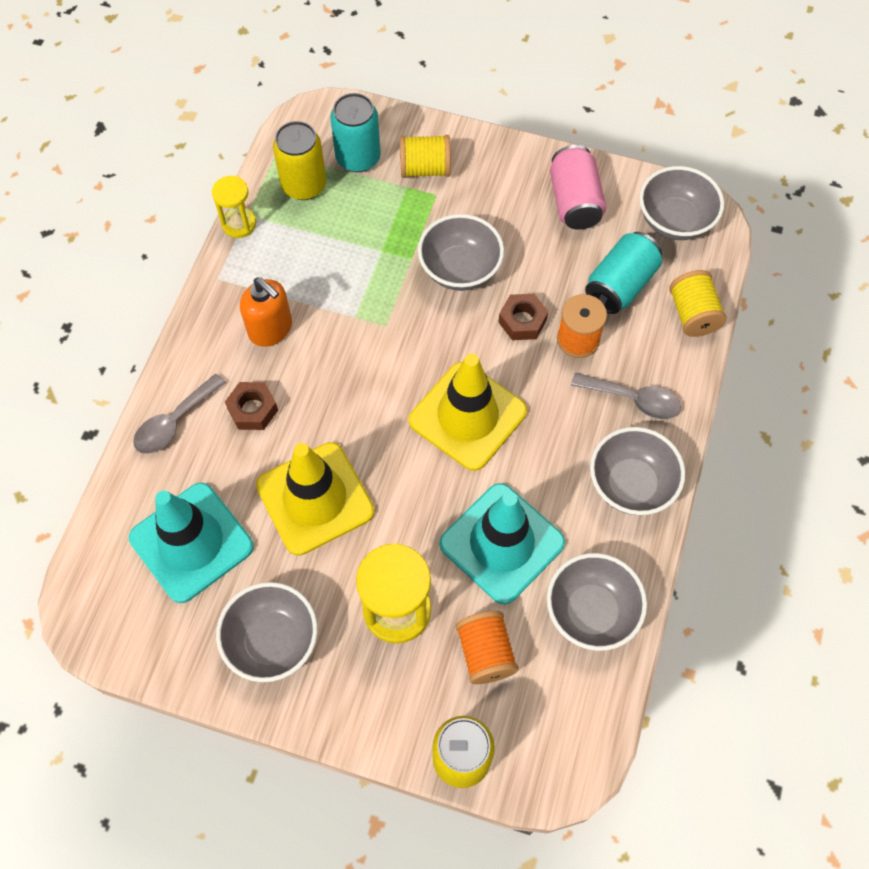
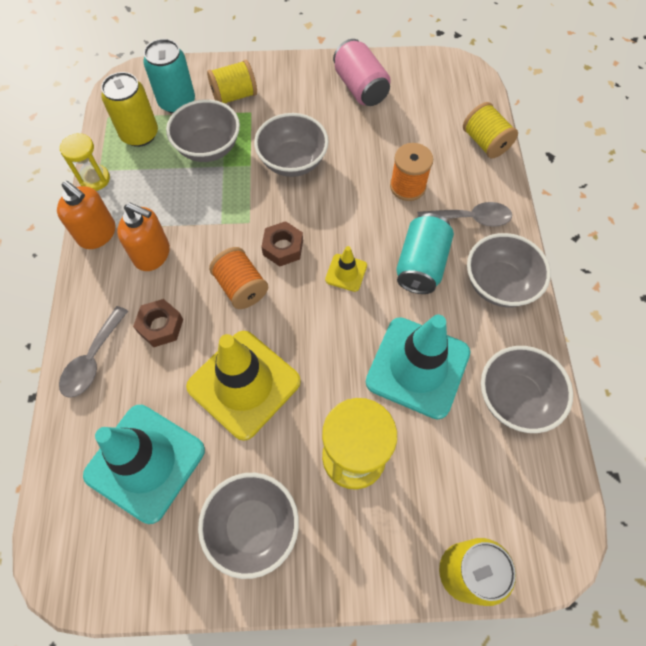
camera: 20 degrees left, 0 degrees up
yellow traffic cone [409,353,527,471] -> yellow traffic cone [325,246,367,292], size x0.44
orange spool [456,611,519,684] -> orange spool moved to [209,247,268,309]
brown nut [498,294,548,340] -> brown nut moved to [261,221,303,266]
turquoise can [585,232,662,314] -> turquoise can moved to [396,213,454,294]
grey bowl [639,166,724,240] -> grey bowl moved to [166,99,240,162]
none -> orange soap dispenser [57,181,115,249]

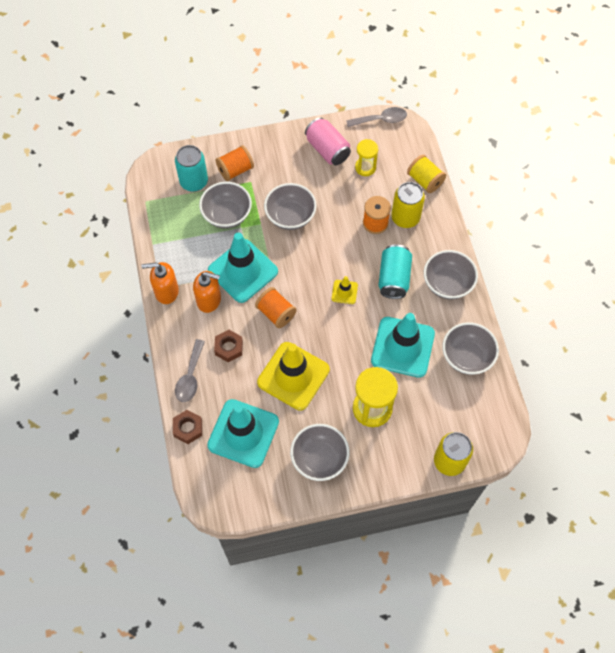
camera: 10 degrees left, 0 degrees up
orange soap dispenser [57,181,115,249] -> orange soap dispenser turned 150 degrees clockwise [141,262,179,304]
yellow hourglass [60,133,110,191] -> yellow hourglass moved to [355,139,378,176]
yellow can [101,72,158,147] -> yellow can moved to [391,182,425,228]
yellow spool [207,60,257,103] -> orange spool [216,145,254,181]
brown nut [261,221,303,266] -> brown nut moved to [173,410,202,444]
grey spoon [418,202,512,227] -> grey spoon moved to [346,107,407,127]
none -> turquoise traffic cone [208,232,278,303]

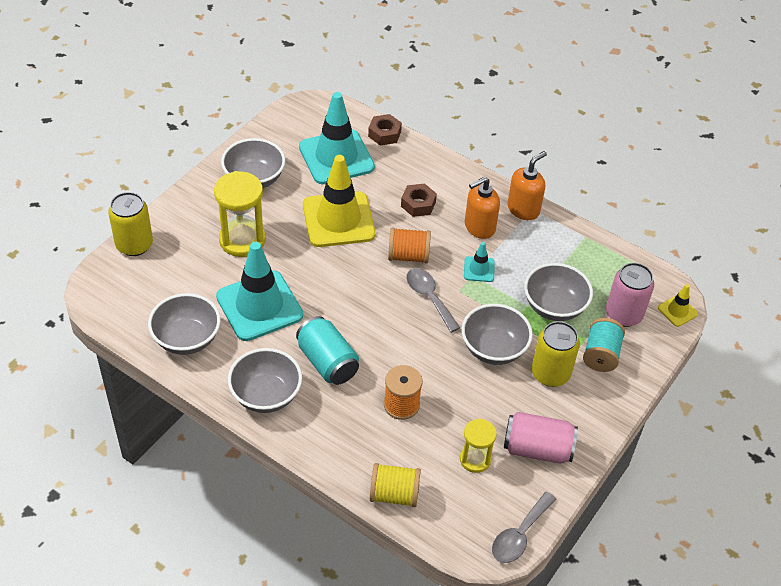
camera: 135 degrees right, 15 degrees down
turquoise can [175,145,208,191] -> pink can [606,263,654,327]
grey spoon [175,339,205,402] -> grey spoon moved to [406,268,460,333]
turquoise traffic cone [208,232,278,303] -> turquoise traffic cone [464,242,495,282], size x0.44
orange spool [216,145,254,181] -> turquoise spool [583,318,625,372]
yellow traffic cone [331,276,358,304] -> yellow traffic cone moved to [658,284,698,327]
yellow can [391,182,425,228] -> yellow can moved to [532,321,580,387]

